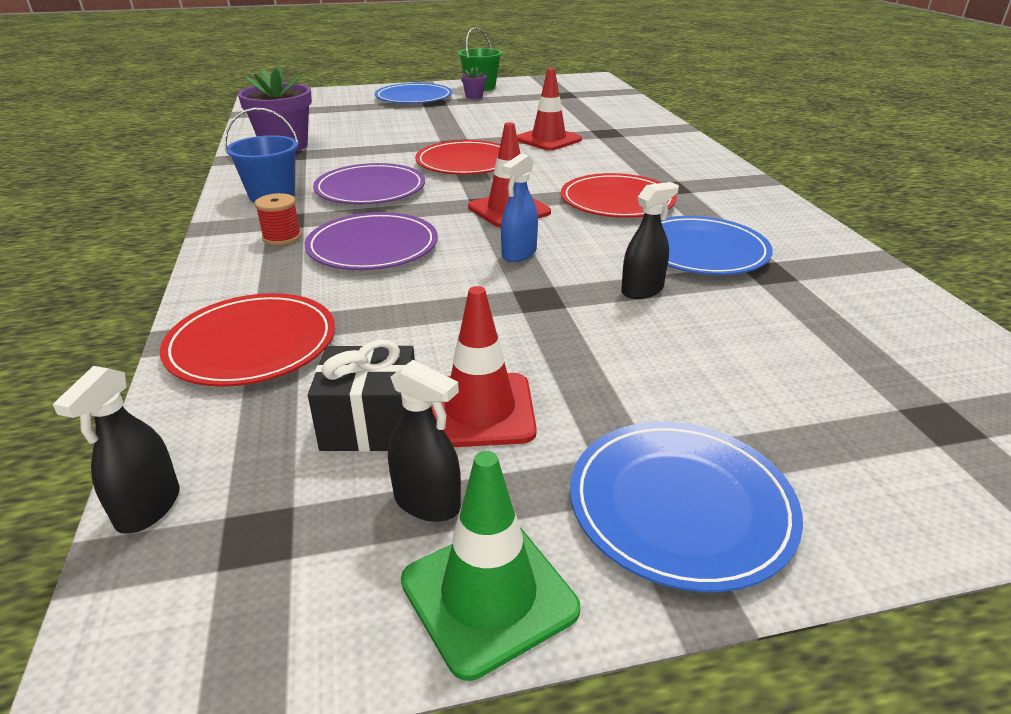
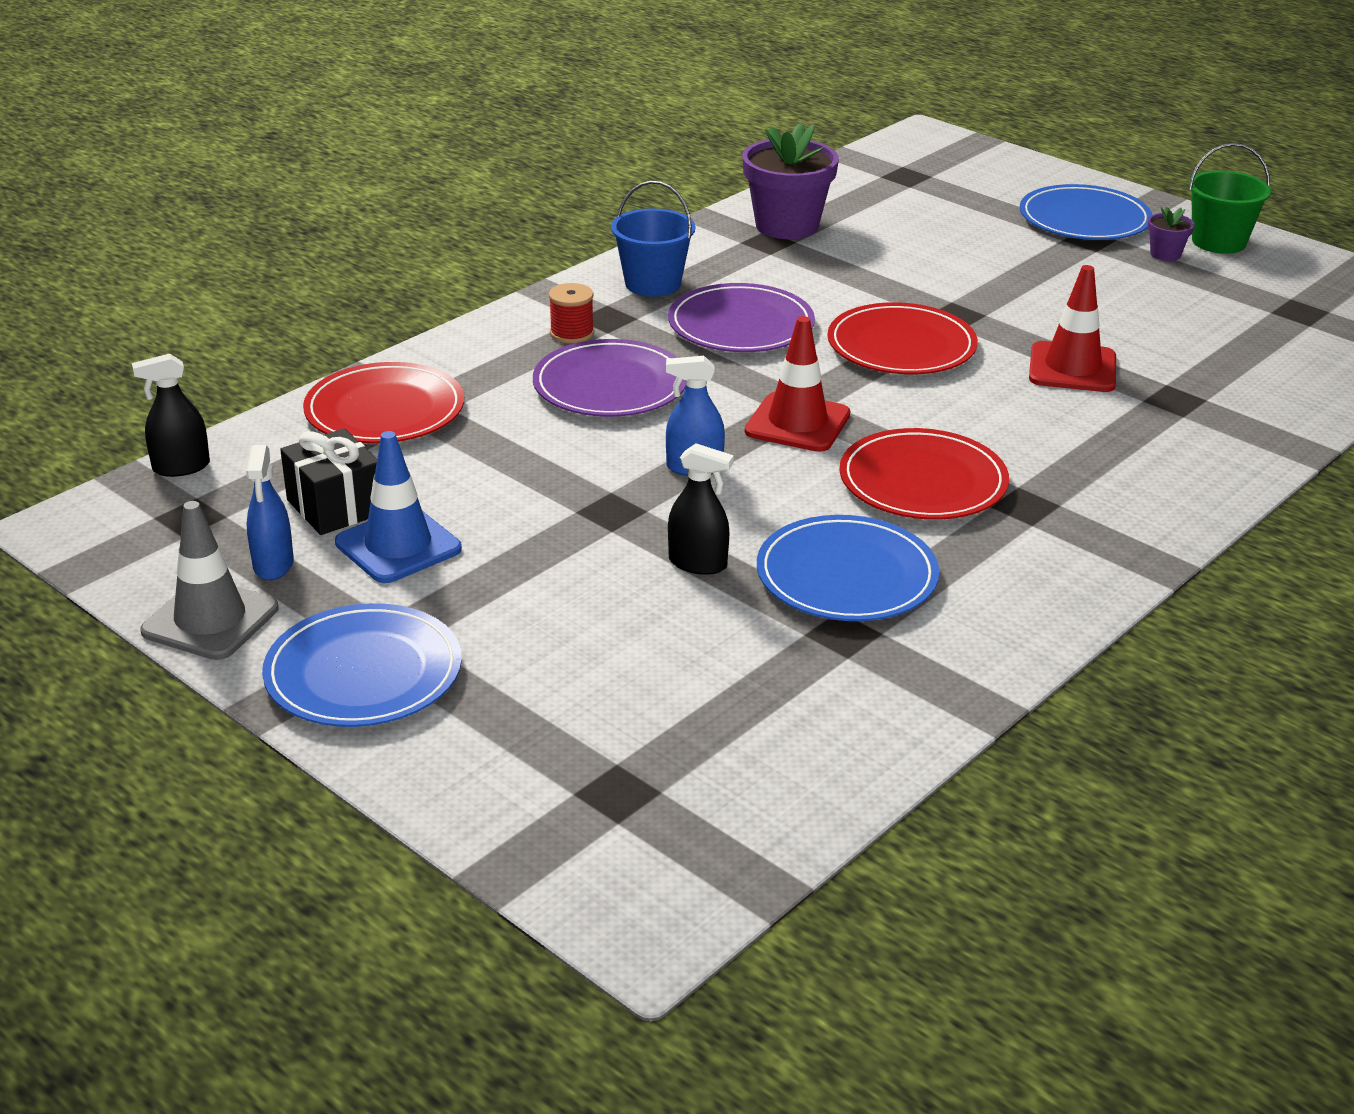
camera: 55 degrees right, 0 degrees up
black spray bottle [388,360,461,522] -> blue spray bottle [246,445,294,580]
green traffic cone [401,451,580,681] -> grey traffic cone [140,501,278,660]
red traffic cone [431,286,537,447] -> blue traffic cone [335,431,462,583]

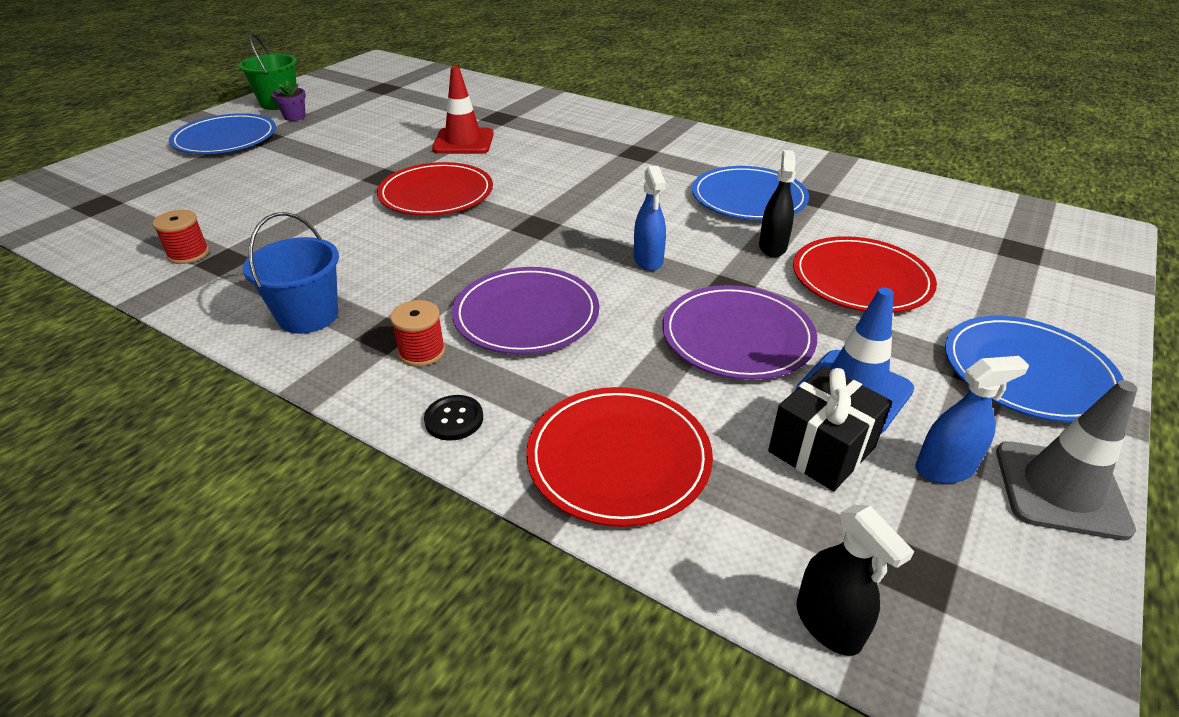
camera: 100 degrees left, 5 degrees up
purple plate [668,283,815,352] -> purple plate moved to [662,285,817,380]
purple flower pot [742,123,839,239] -> red spool [153,210,209,264]
red traffic cone [745,316,851,452] -> none
red plate [839,428,1009,520] -> red plate moved to [793,236,937,313]
none -> black button [424,395,483,441]

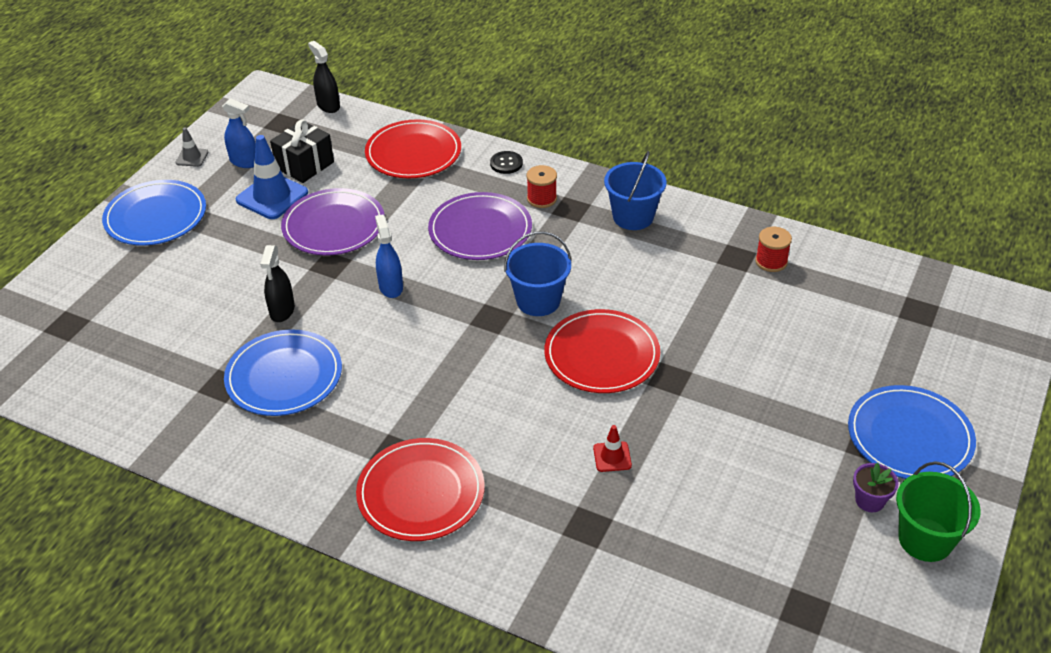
camera: 175 degrees right, 5 degrees up
red traffic cone [432,66,494,154] -> red traffic cone [593,425,632,472], size x0.51
red plate [793,236,937,313] -> red plate moved to [356,438,485,541]
blue spray bottle [915,356,1029,484] -> blue spray bottle turned 135 degrees counterclockwise [222,98,256,168]
grey traffic cone [996,380,1137,540] -> grey traffic cone [175,127,208,167], size x0.51
none -> blue bucket [504,231,571,316]

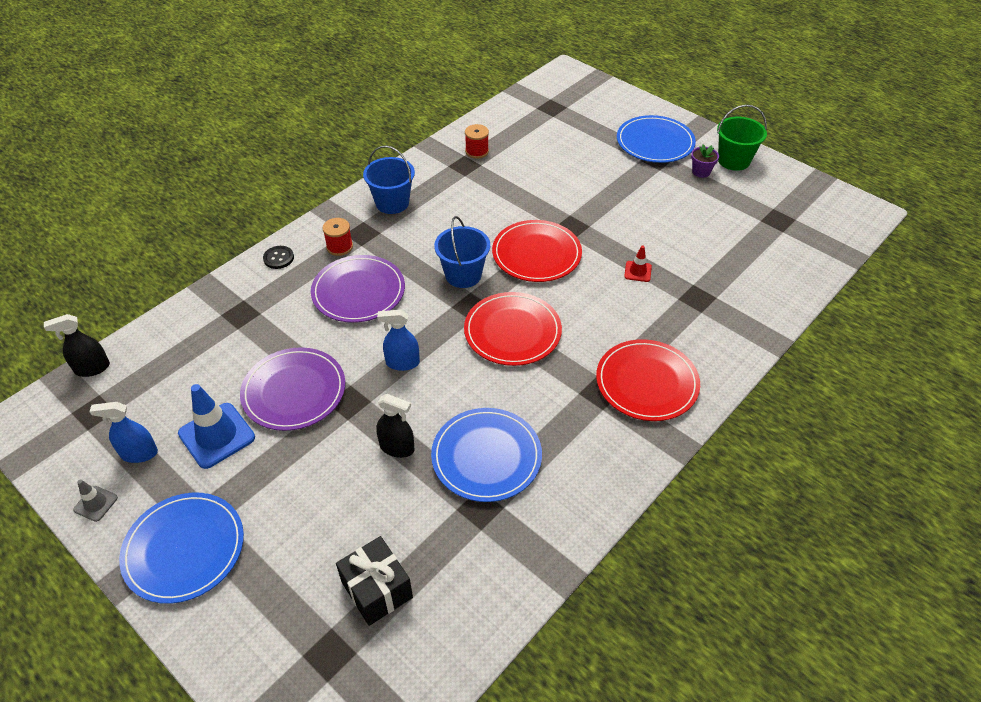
camera: 75 degrees left, 5 degrees up
blue spray bottle [222,98,256,168] -> blue spray bottle turned 135 degrees counterclockwise [89,402,158,463]
black gift [270,120,334,183] -> black gift moved to [336,536,413,626]
red plate [365,119,461,178] -> red plate moved to [464,292,562,366]

